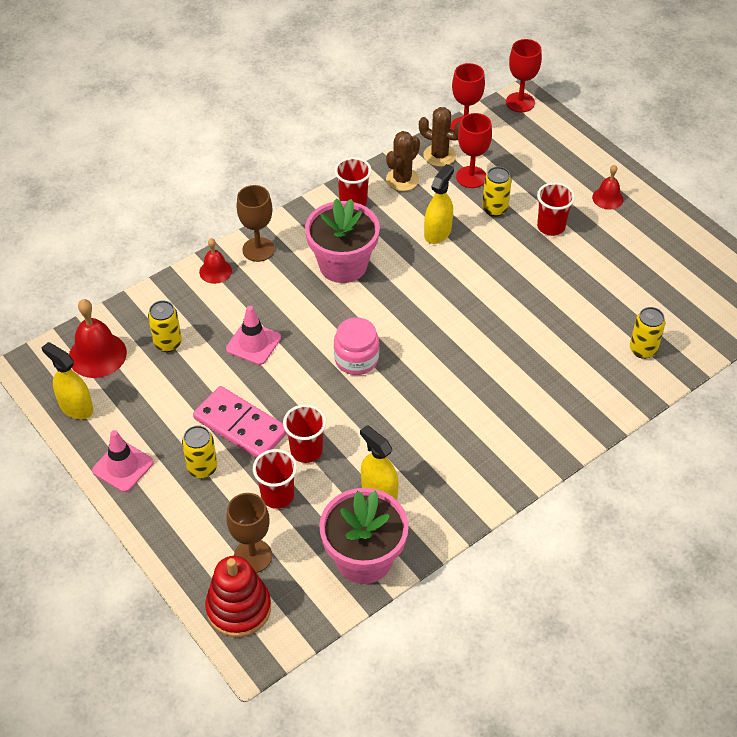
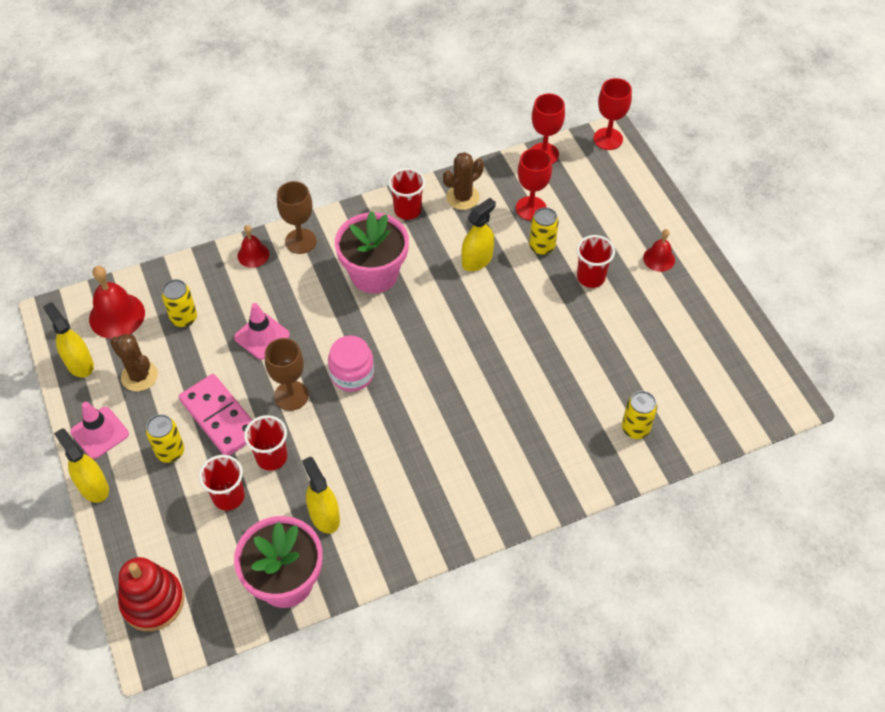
camera: 15 degrees right, 5 degrees up
brown goblet [226,493,272,573] -> brown goblet moved to [265,338,309,411]
brown cactus [419,107,460,167] -> brown cactus moved to [110,334,158,391]
none -> yellow spray bottle [54,428,109,503]

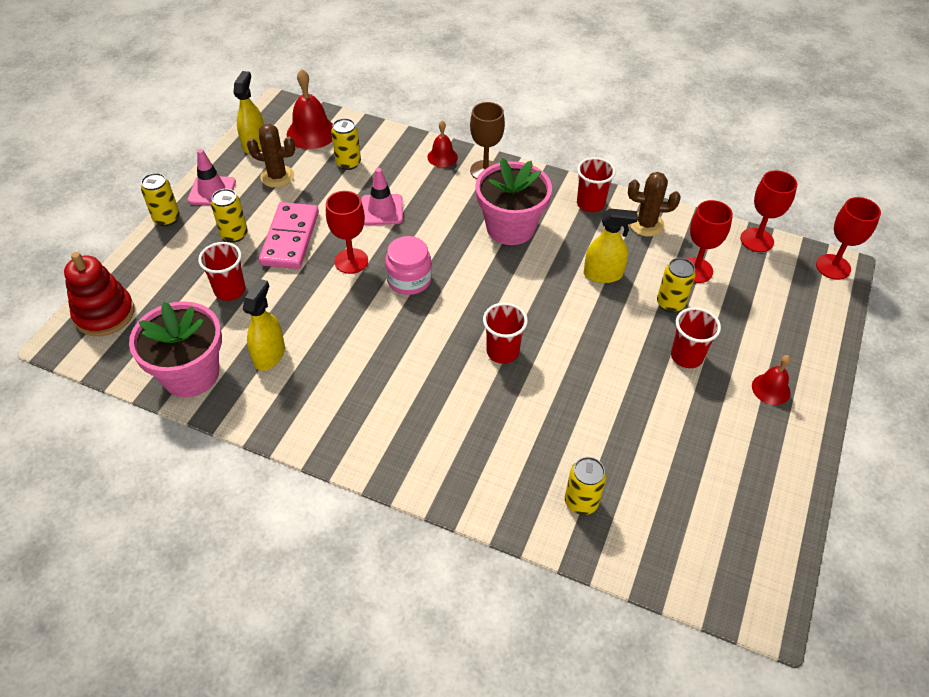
camera: 45 degrees right, 5 degrees down
yellow spray bottle [54,428,109,503] -> yellow can [141,173,180,226]
brown cactus [110,334,158,391] -> brown cactus turned 75 degrees counterclockwise [247,124,295,188]
red cup [244,415,287,471] -> red cup moved to [483,303,528,364]
brown goblet [265,338,309,411] -> red goblet [326,191,368,274]

